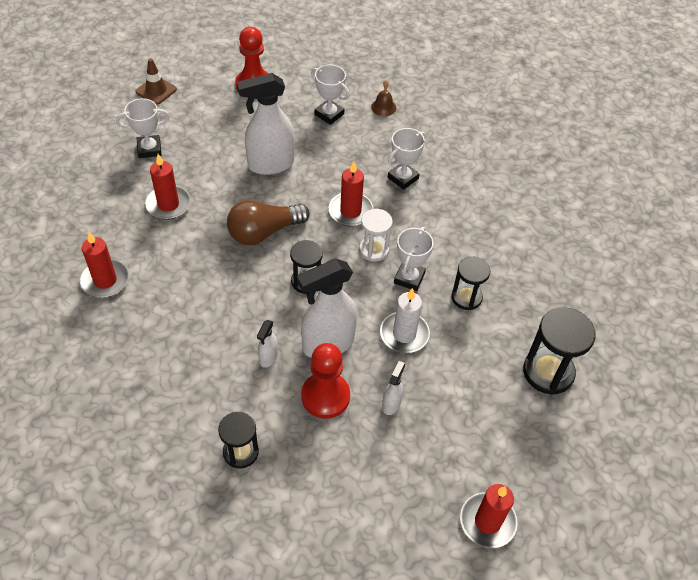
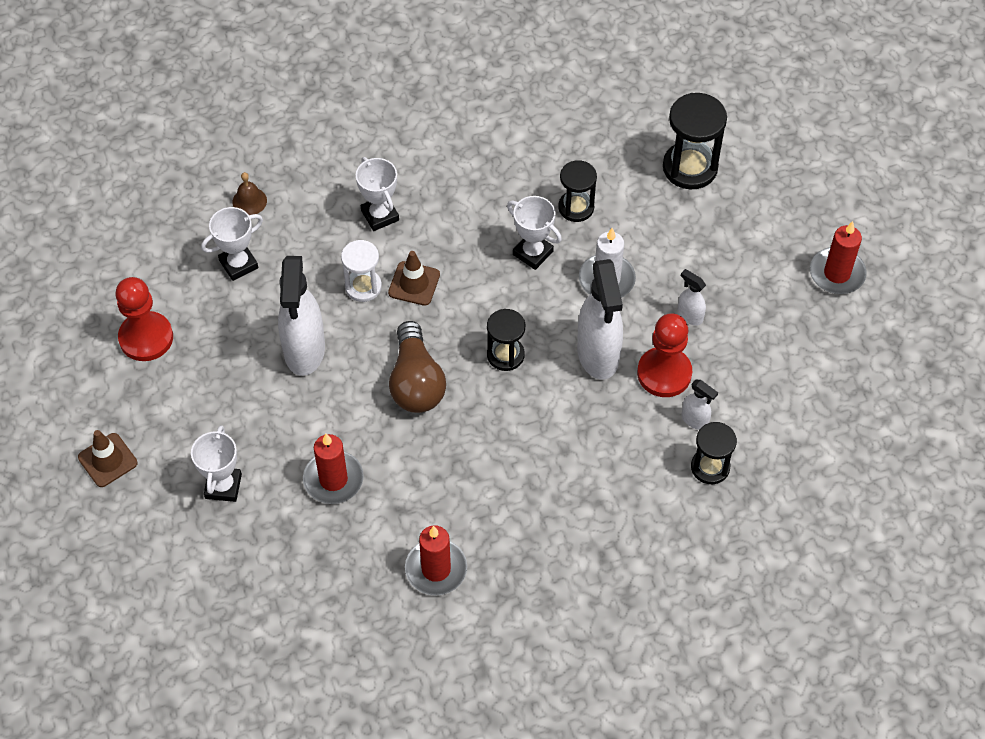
camera: 70 degrees left, 5 degrees up
white spray bottle [257,320,278,368] -> white spray bottle moved to [682,380,718,430]
red candle [329,161,373,226] -> brown traffic cone [388,251,440,306]
white hourglass [359,209,393,262] -> white hourglass moved to [341,240,382,302]

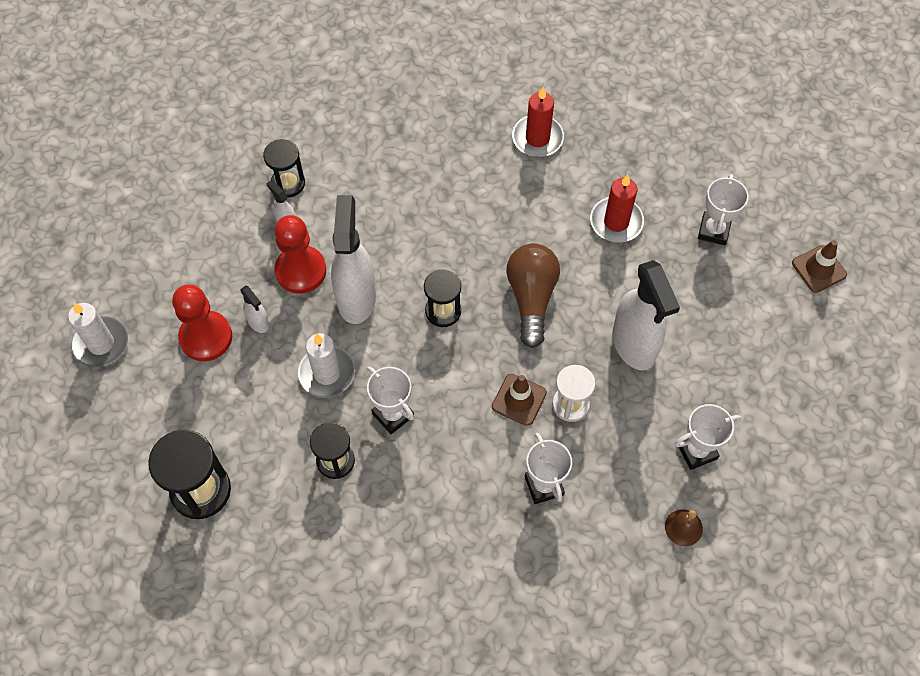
camera: 170 degrees left, 5 degrees up
red pawn [115,277,173,361] -> red pawn moved to [172,284,232,361]
white spray bottle [278,256,325,376] -> white spray bottle turned 150 degrees clockwise [612,260,680,371]
red candle [810,221,867,294] -> white candle [68,303,128,367]

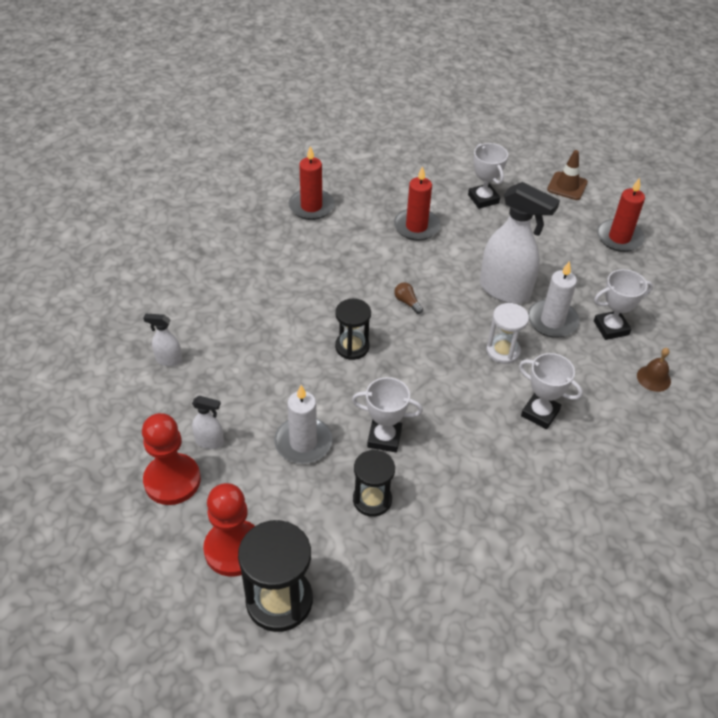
camera: 40 degrees left, 15 degrees down
white candle [68,303,128,367] -> white candle moved to [528,261,580,338]
black hourglass [263,139,305,198] -> none
red pawn [274,215,326,294] -> red pawn moved to [203,483,255,577]
white spray bottle [331,195,376,324] -> none
brown traffic cone [492,374,547,426] -> none
brown light bulb [506,243,560,348] -> brown light bulb [394,282,423,314], size x0.40
white trophy [675,404,741,470] -> white trophy turned 45 degrees clockwise [594,269,653,340]
none -> red candle [597,178,645,252]

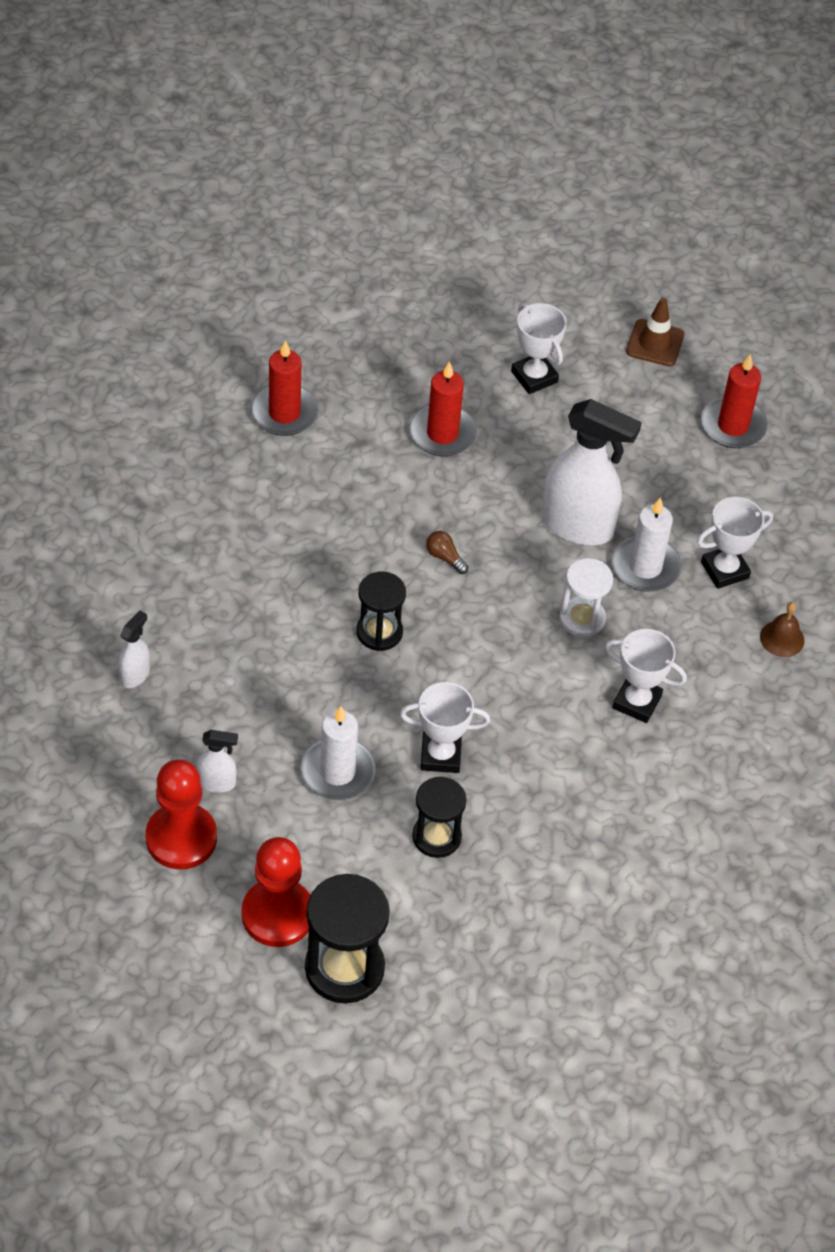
camera: 10 degrees left, 5 degrees up
white spray bottle [143,314,182,366] -> white spray bottle turned 120 degrees clockwise [119,611,150,688]

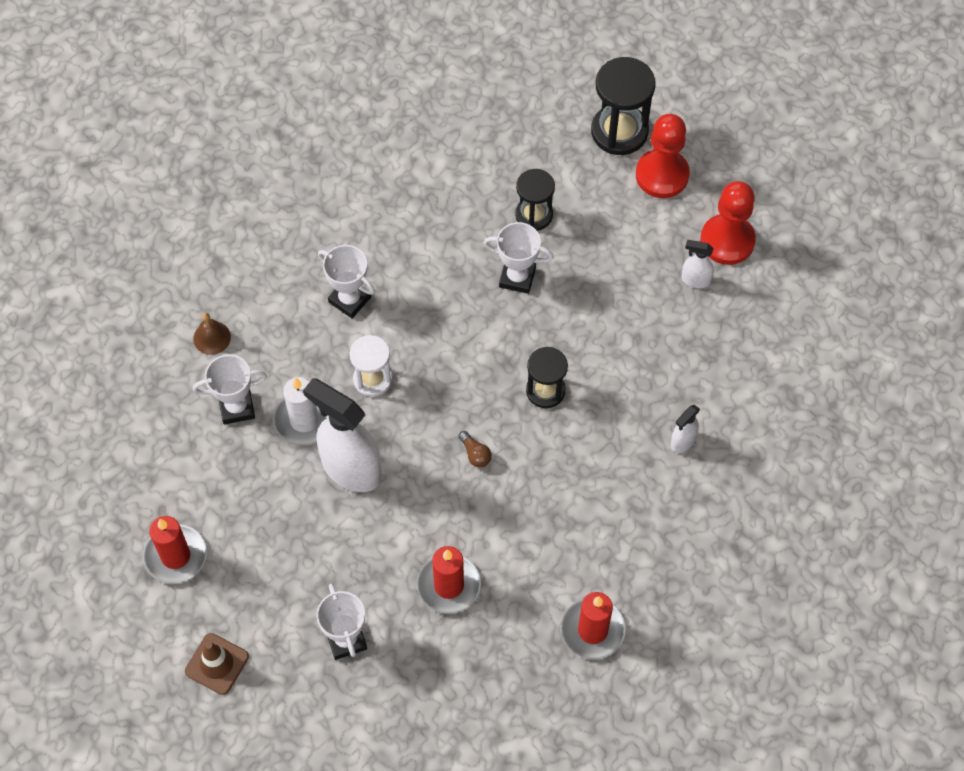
camera: 165 degrees left, 10 degrees up
white spray bottle [119,611,150,688] -> white spray bottle moved to [671,405,700,453]
white candle [301,706,376,800] -> none

